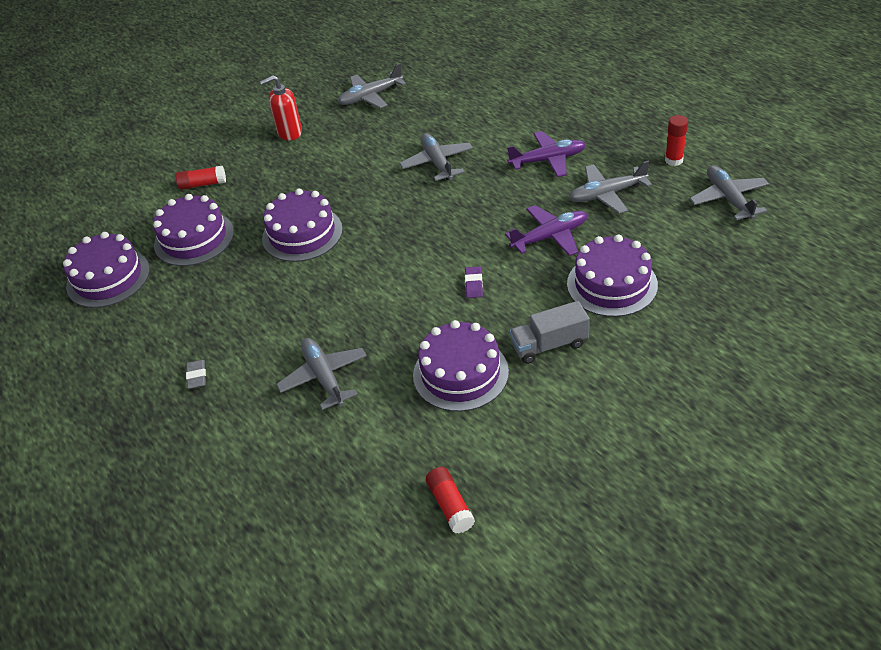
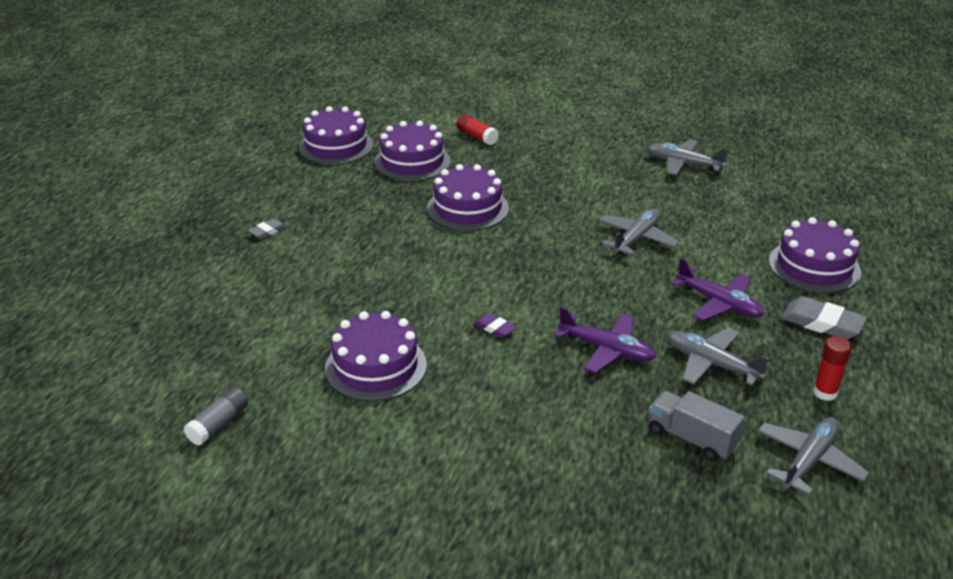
camera: 50 degrees right, 10 degrees down
red soap dispenser [260,75,302,140] -> none
grey plane [276,338,367,410] -> none
red glue stick [426,467,475,534] -> grey glue stick [183,386,248,445]
purple eraser [465,266,483,298] -> purple eraser turned 75 degrees clockwise [474,313,516,338]
grey truck [509,301,590,364] -> grey truck moved to [649,391,745,461]
purple cake [567,235,658,317] -> purple cake moved to [769,217,861,293]
none -> grey eraser [781,296,867,340]

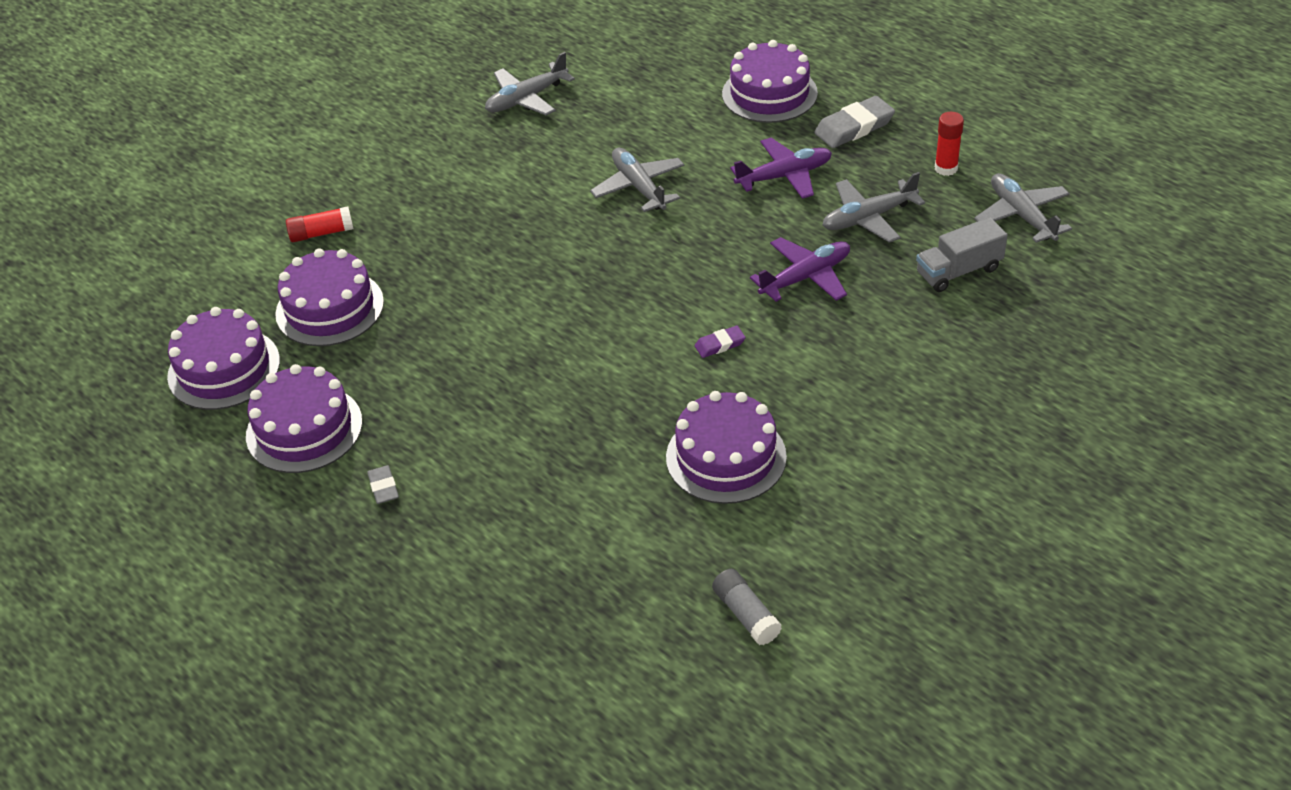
camera: 60 degrees left, 10 degrees up
purple cake [427,164,509,231] -> purple cake moved to [246,364,363,473]

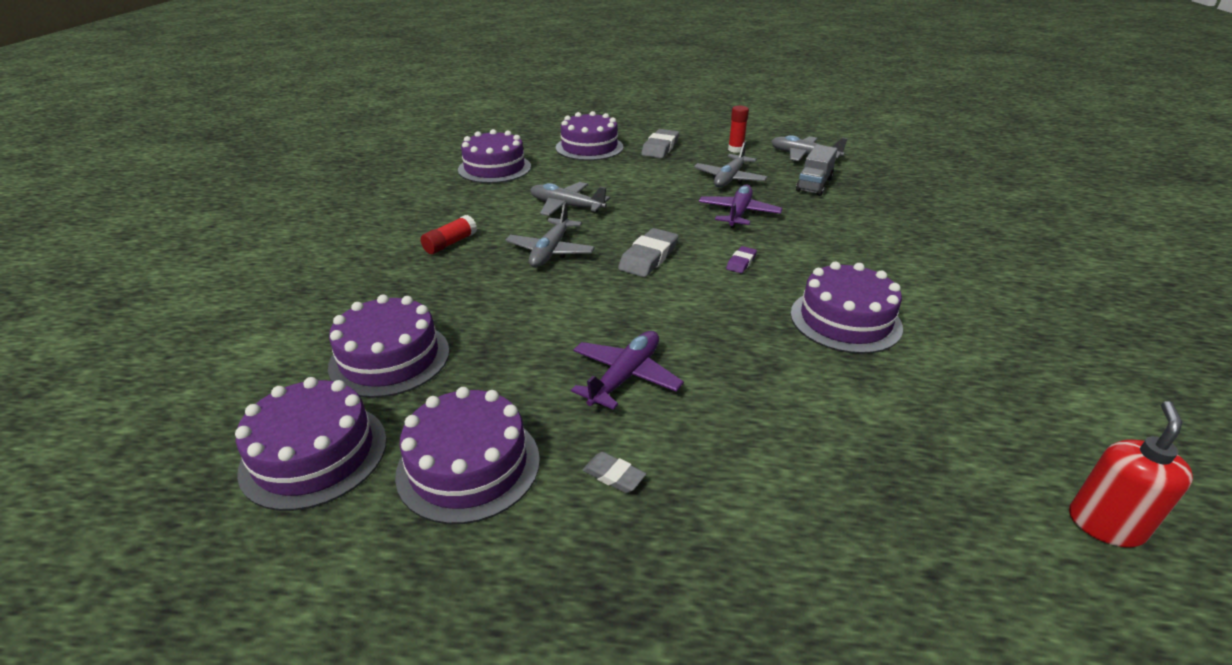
camera: 40 degrees left, 10 degrees down
red glue stick [286,206,353,242] -> red glue stick moved to [421,215,477,254]
grey plane [485,52,575,115] -> grey plane moved to [505,202,595,268]
grey glue stick [712,569,782,645] -> none
purple plane [730,138,832,199] -> purple plane moved to [571,331,684,410]
none -> purple cake [458,129,531,183]
none -> grey eraser [618,228,678,277]
none -> red soap dispenser [1069,401,1193,547]

